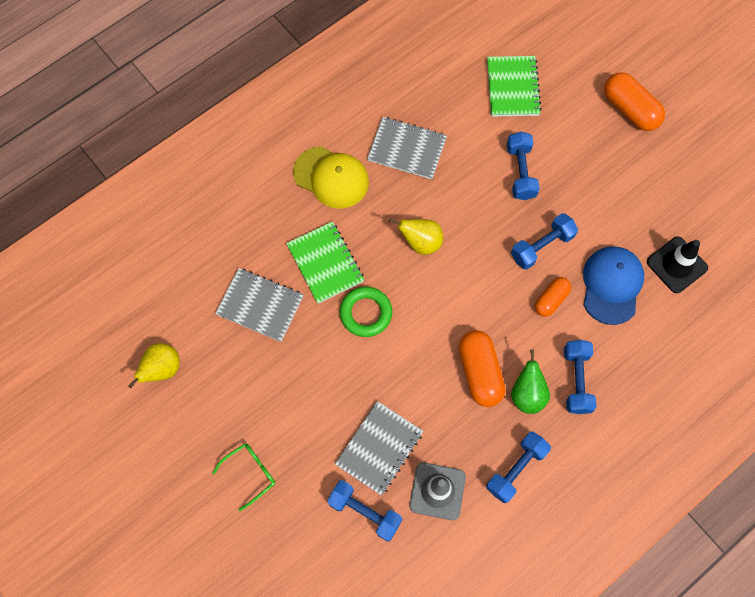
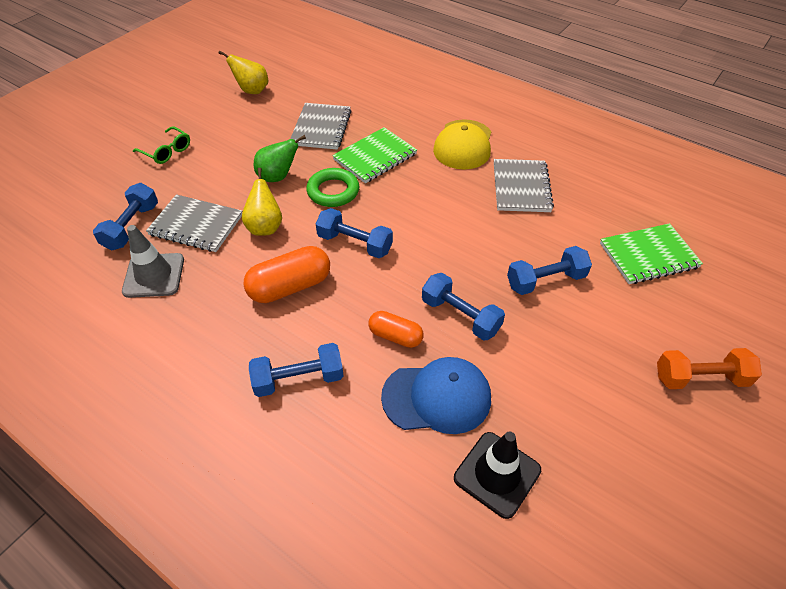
camera: 75 degrees right, 20 degrees down
yellow pear [389,219,443,255] -> yellow pear moved to [242,168,282,236]
blue dumbbell [486,431,551,503] -> blue dumbbell moved to [316,208,393,258]
green pear [511,350,550,414] -> green pear moved to [254,135,306,182]
orange capsule [604,72,665,131] -> orange dumbbell [657,348,762,389]

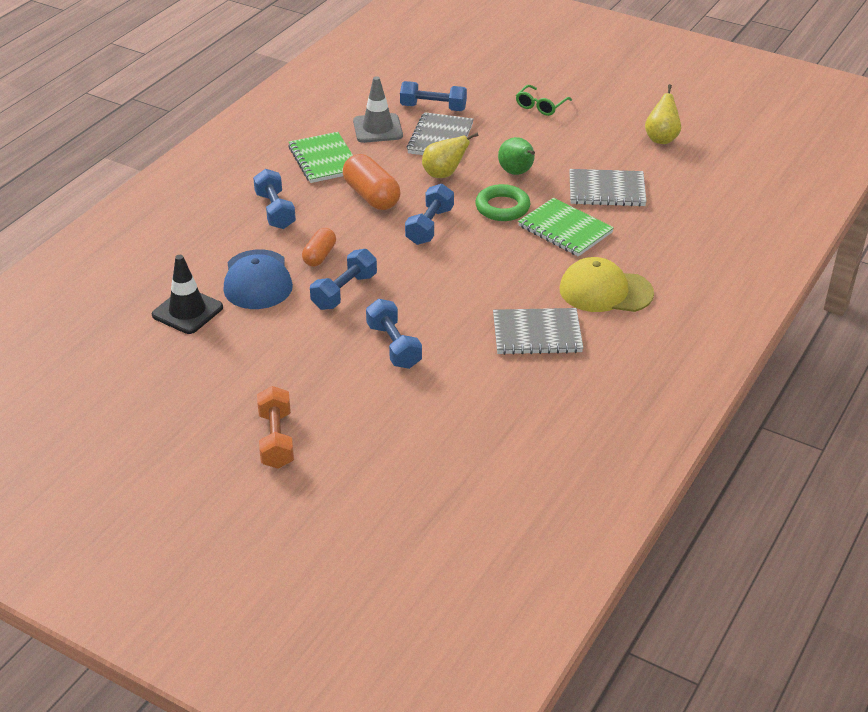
camera: 85 degrees right, 10 degrees down
green notebook [600,223,703,284] -> green notebook moved to [288,132,353,183]

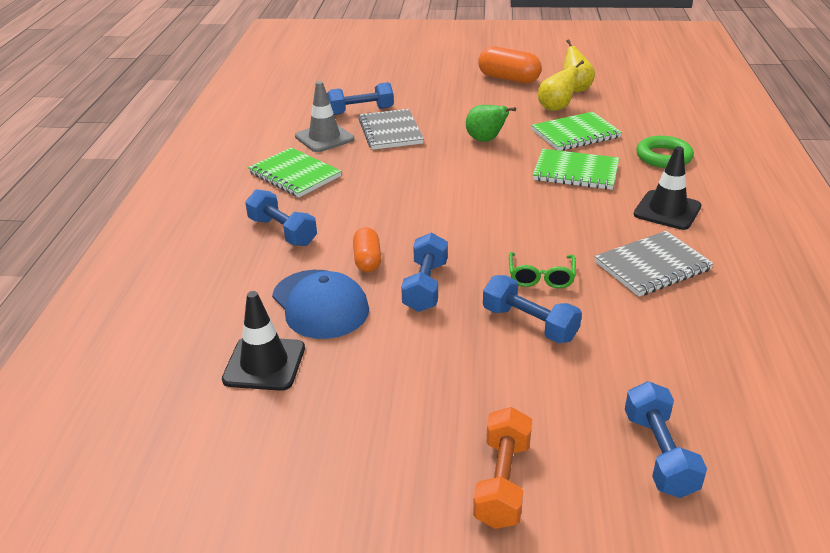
camera: 25 degrees left, 5 degrees down
orange dumbbell [257,386,294,468] -> orange dumbbell turned 45 degrees clockwise [473,407,532,529]
orange capsule [343,154,401,210] -> orange capsule moved to [478,46,542,84]
blue dumbbell [405,184,454,245] -> blue dumbbell moved to [625,381,707,498]
yellow pear [422,132,479,178] -> yellow pear moved to [538,60,584,111]
green ring [475,184,530,221] -> green ring moved to [636,136,694,168]
green glasses [516,85,572,116] -> green glasses moved to [509,252,576,288]
yellow cap [560,257,654,312] -> black traffic cone [634,146,702,230]
grey notebook [569,169,647,207] -> green notebook [531,112,622,151]

